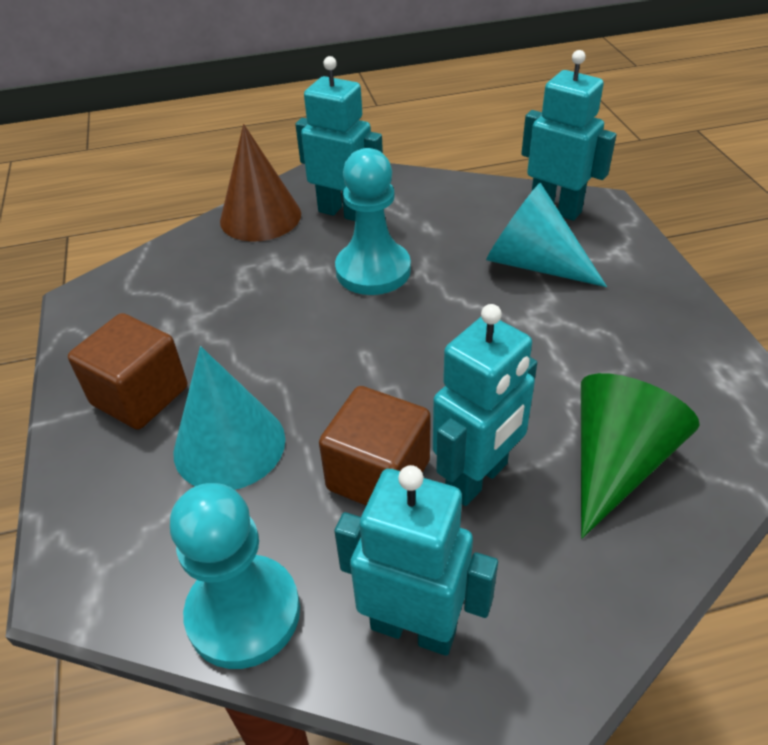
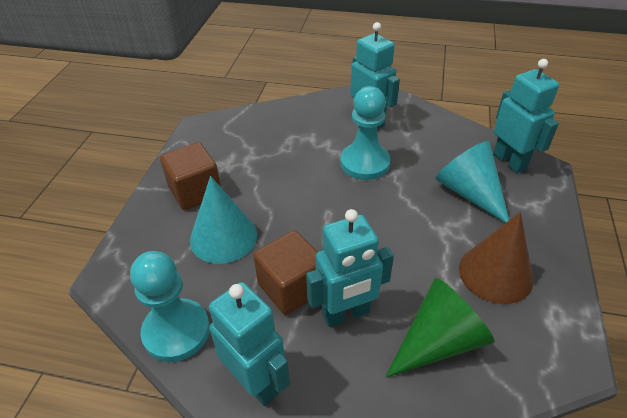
camera: 25 degrees right, 0 degrees up
brown cone [220,124,301,242] -> brown cone moved to [459,212,534,304]

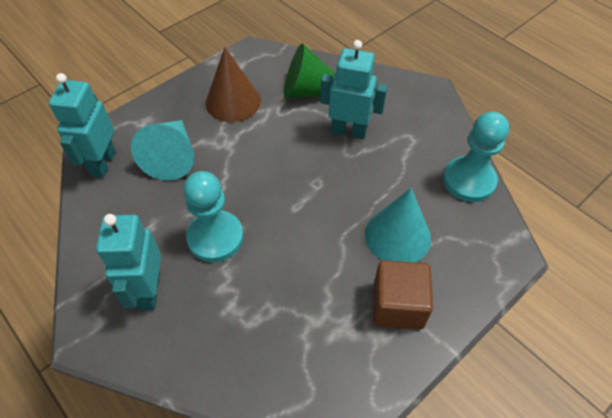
camera: 145 degrees left, 10 degrees up
turquoise robot [209,282,290,406] -> none
brown cube [253,230,317,315] -> none

